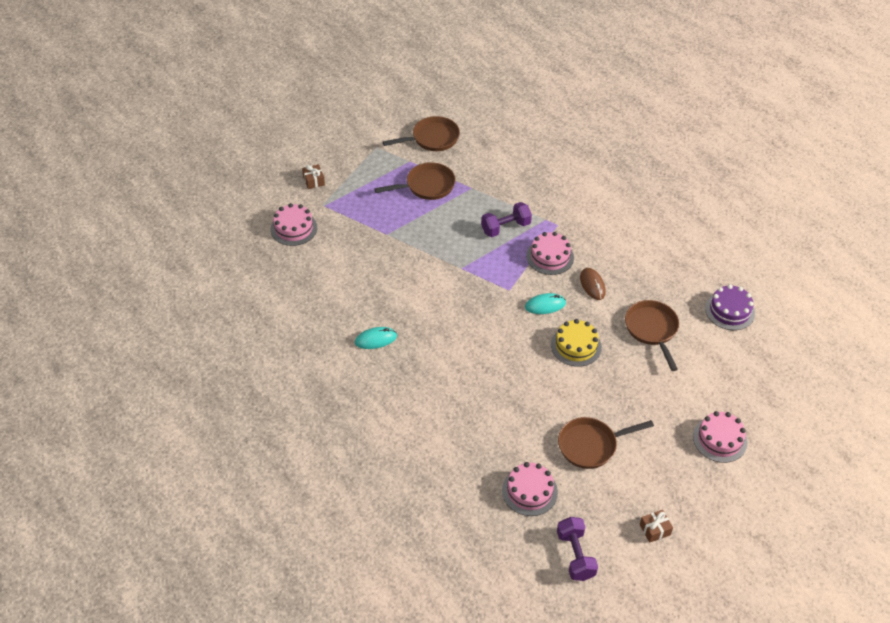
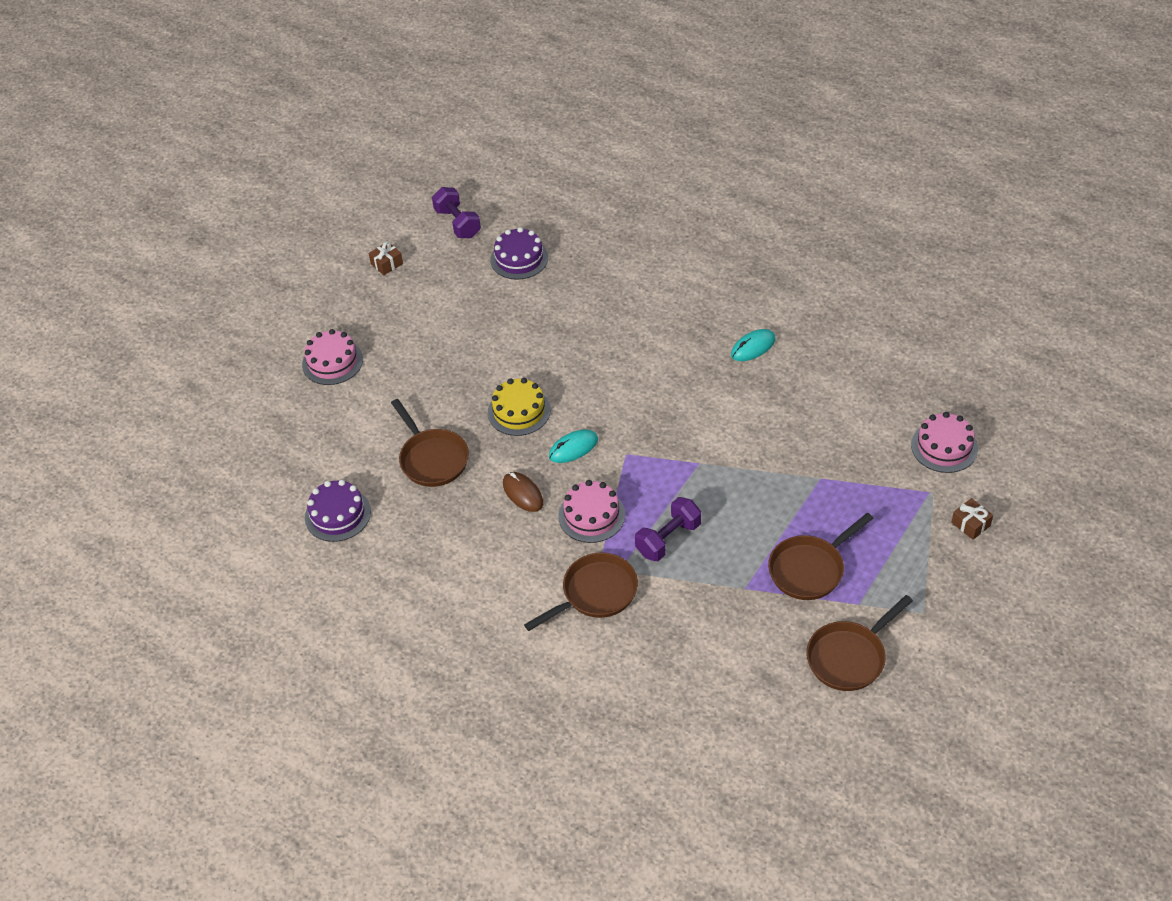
camera: 165 degrees right, 0 degrees up
pink cake [502,462,558,516] -> purple cake [490,227,548,280]
brown pan [558,417,654,469] -> brown pan moved to [524,552,638,631]

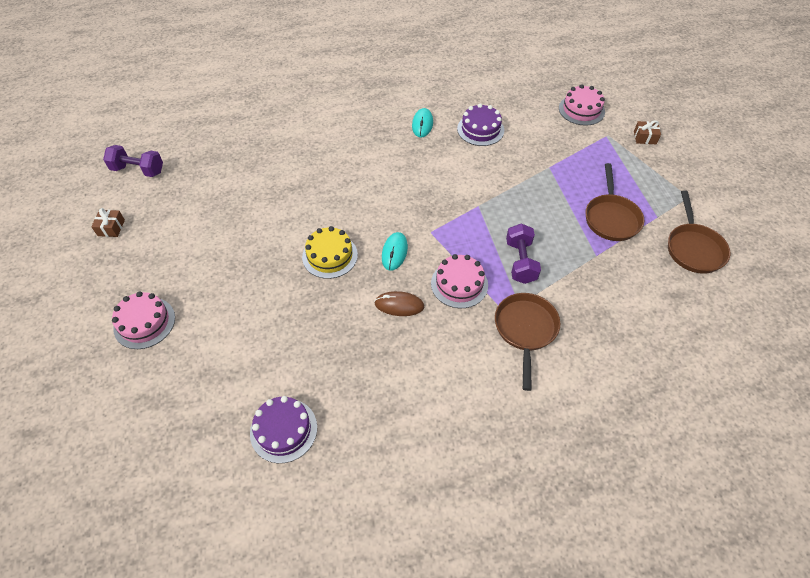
camera: 50 degrees left, 5 degrees up
brown pan [391,399,469,487] -> none
purple cake [490,227,548,280] -> purple cake moved to [457,104,504,146]

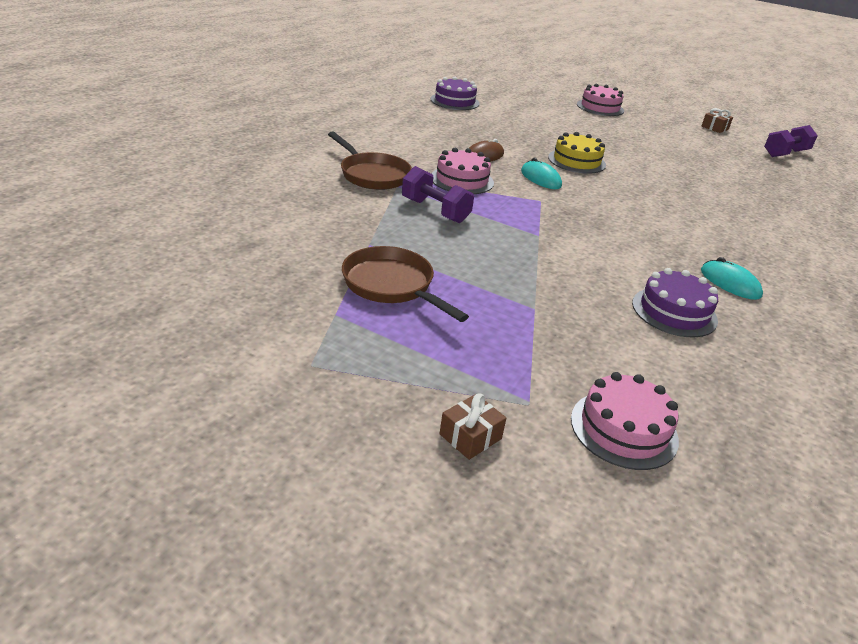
camera: 130 degrees right, 20 degrees down
brown pan [668,190,730,274] -> none

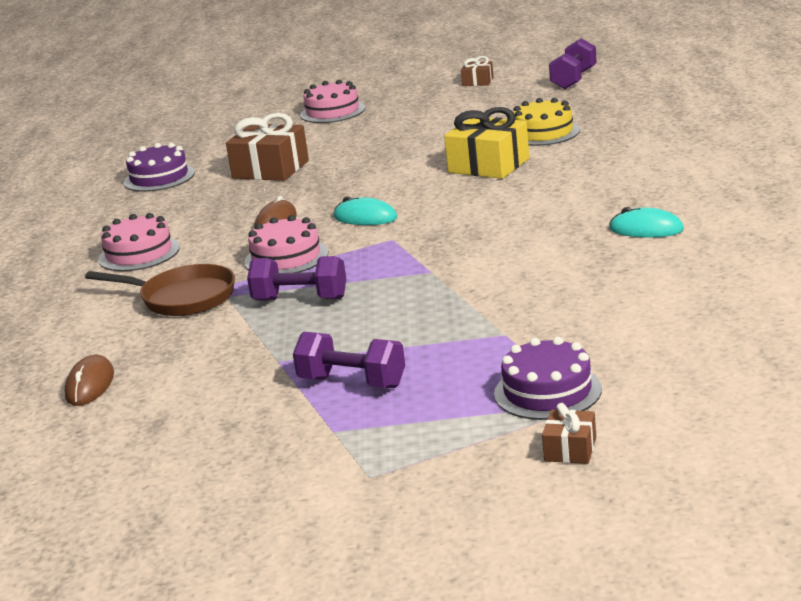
camera: 25 degrees left, 10 degrees down
brown pan [342,246,469,322] -> purple dumbbell [293,332,405,388]
yellow cake [548,132,606,174] -> yellow cake moved to [513,98,580,146]
pink cake [571,372,679,470] -> pink cake moved to [98,213,180,271]
purple cake [632,268,718,338] -> purple cake moved to [494,337,602,420]
none -> brown mouse [64,355,114,406]
none -> brown gift [226,113,309,181]
none -> yellow gift [444,107,530,179]

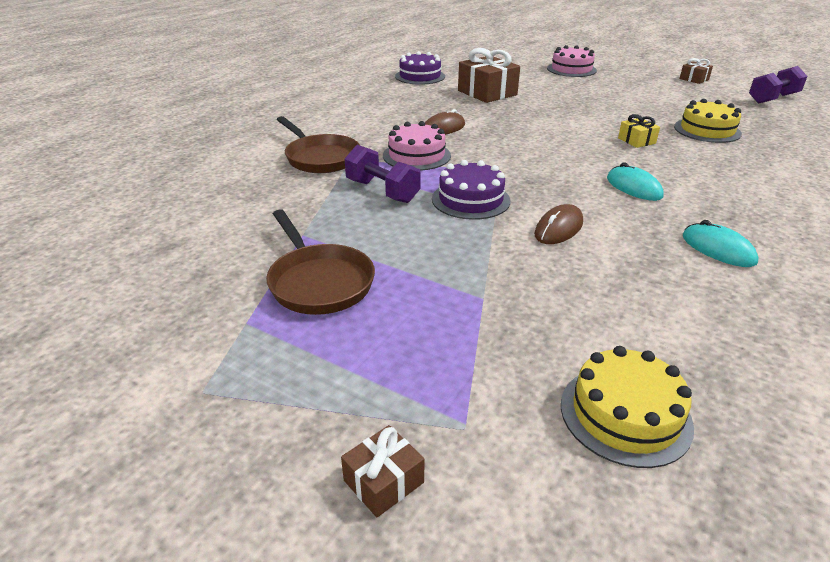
camera: 30 degrees right, 10 degrees up
brown mouse [64,355,114,406] -> brown mouse moved to [534,204,583,244]
pink cake [98,213,180,271] -> none
purple dumbbell [293,332,405,388] -> brown pan [266,209,375,315]
turquoise mouse [334,196,398,225] -> turquoise mouse moved to [607,162,664,201]
yellow gift [444,107,530,179] -> yellow gift [618,114,660,148], size x0.51
purple cake [494,337,602,420] -> purple cake moved to [432,160,510,220]
none -> yellow cake [561,346,694,468]

